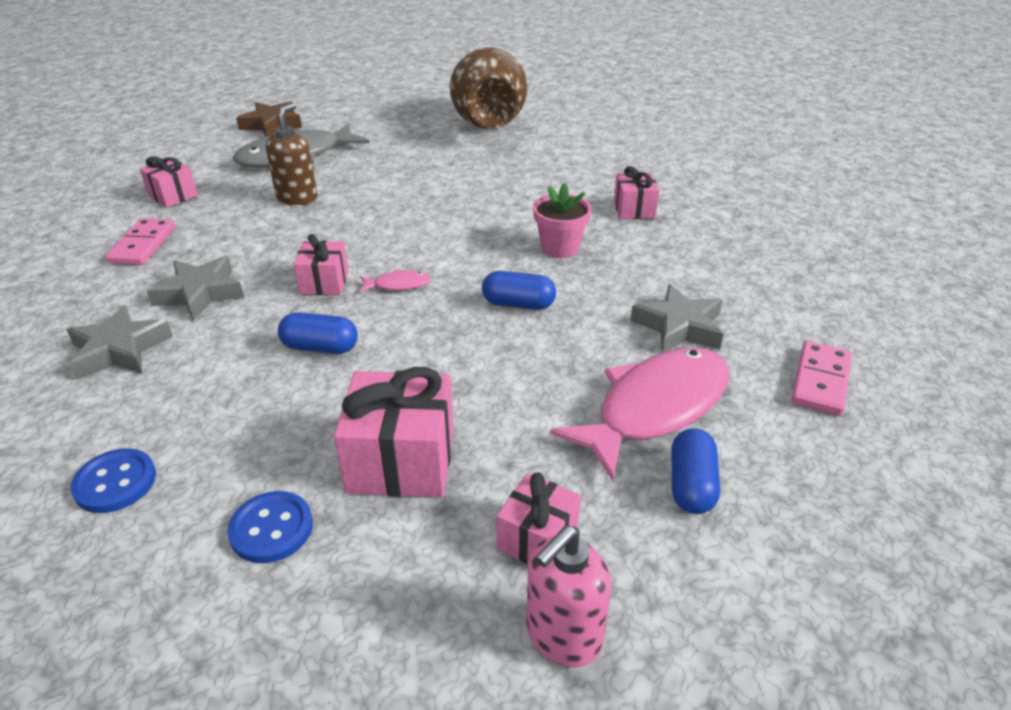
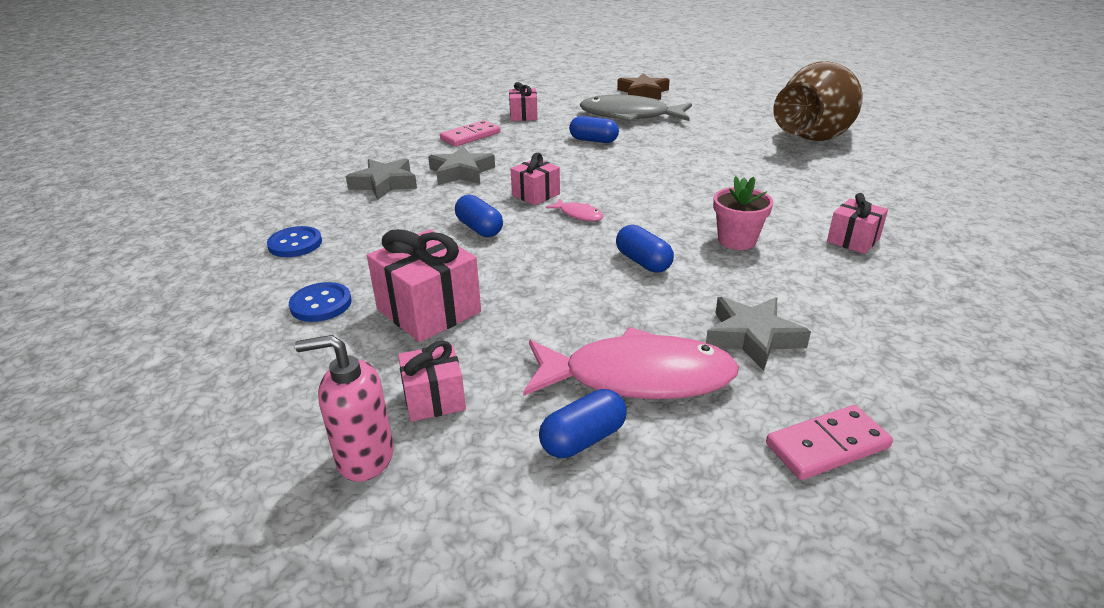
camera: 45 degrees right, 5 degrees down
brown soap dispenser [266,103,317,205] -> blue capsule [569,116,619,143]

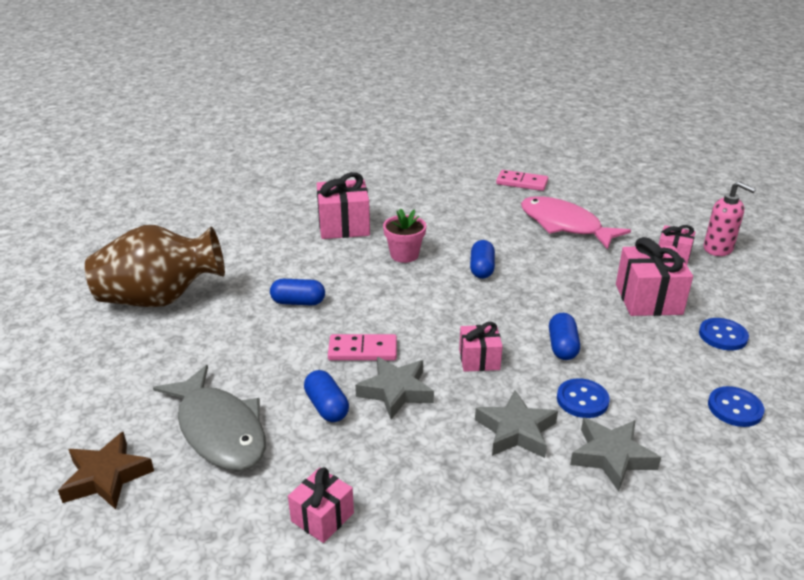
camera: 140 degrees left, 0 degrees up
pink domino [440,120,500,147] -> pink domino moved to [328,334,397,361]
blue capsule [539,389,627,458] -> blue capsule moved to [270,279,325,305]
pink fish [546,198,604,221] -> none
grey star [706,297,811,371] -> grey star moved to [355,357,434,419]
pink gift [827,193,888,254] -> pink gift [317,172,370,239], size x1.68
none -> blue button [557,378,610,418]

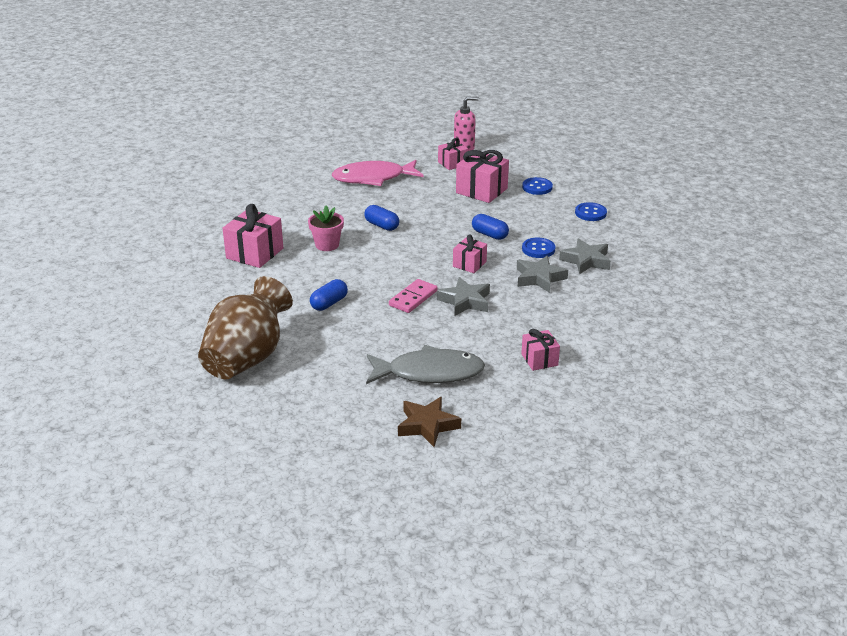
camera: 55 degrees left, 0 degrees up
blue capsule [304,370,349,422] -> none
pink domino [496,170,548,191] -> none

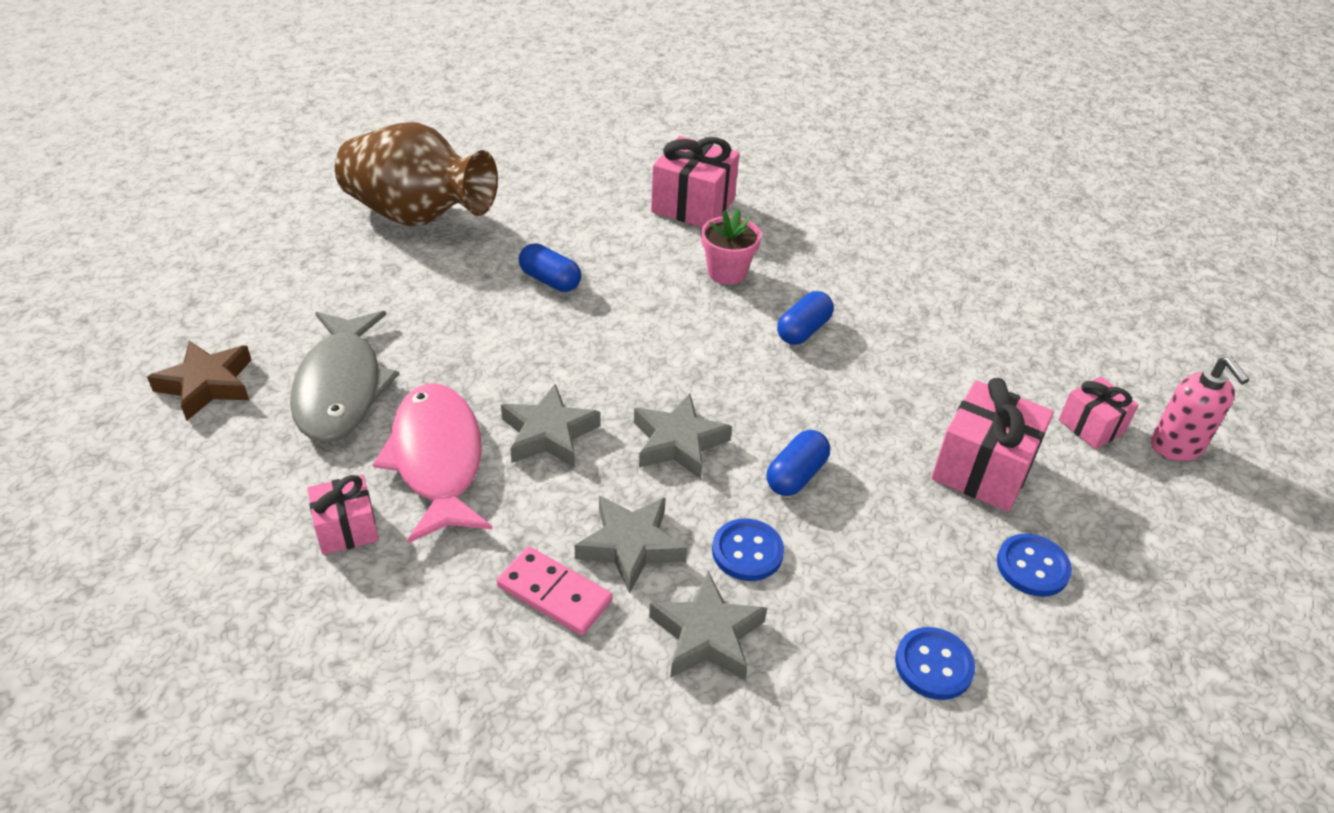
camera: 85 degrees right, 10 degrees up
pink fish [331,160,424,186] -> pink fish moved to [373,383,492,543]
pink domino [389,279,438,313] -> pink domino moved to [497,546,612,635]
pink gift [453,234,487,273] -> grey star [634,394,732,479]

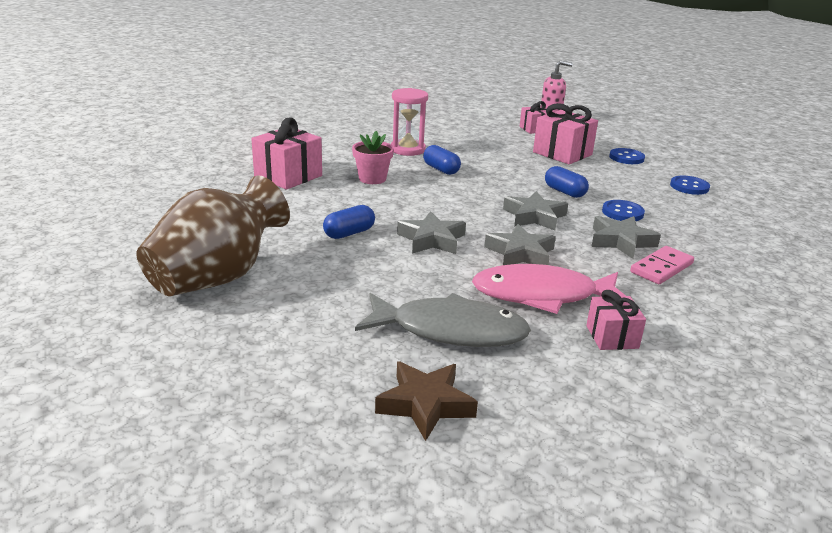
camera: 75 degrees left, 15 degrees down
grey star [649,571,767,680] -> grey star moved to [397,211,466,254]
none -> pink hourglass [391,88,428,156]

